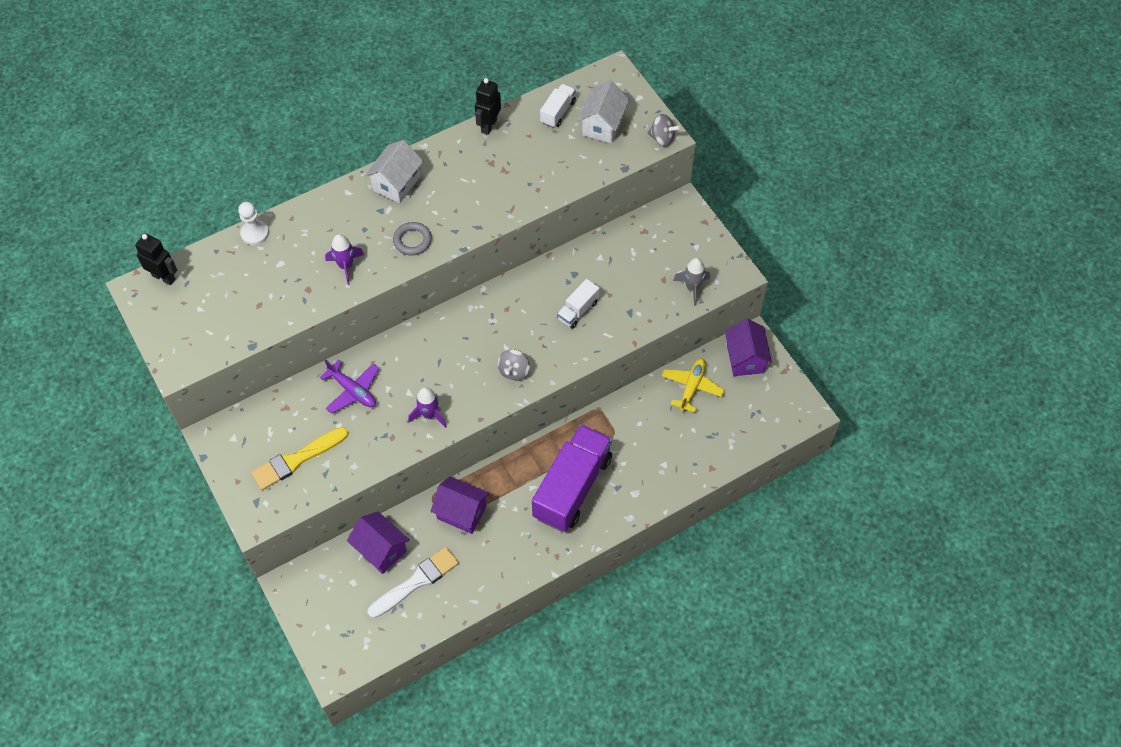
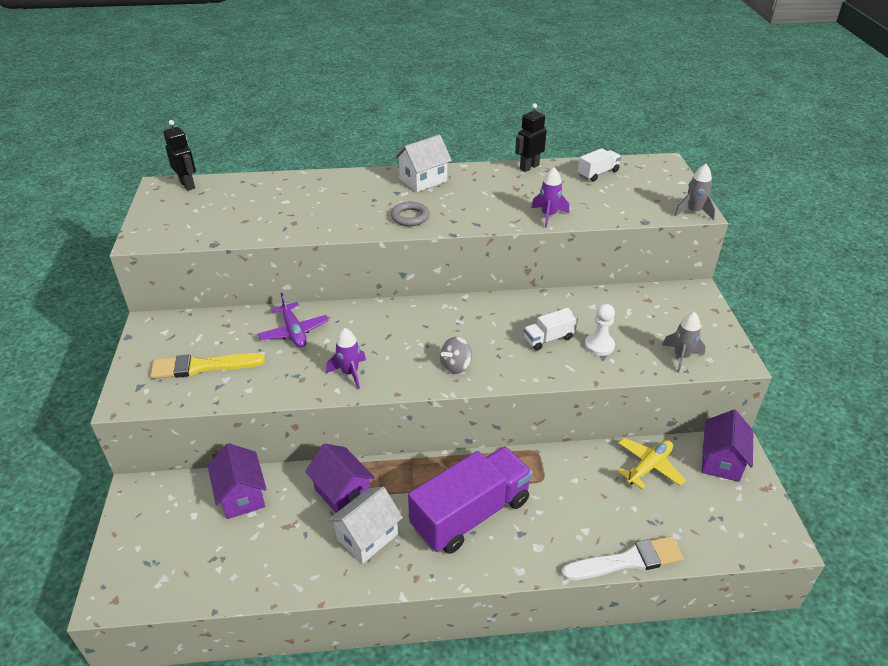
camera: 25 degrees right, 20 degrees down
white pawn [238,202,269,245] -> white pawn moved to [585,304,615,356]
purple rocket [325,234,364,285] -> purple rocket moved to [531,167,569,228]
white brush [368,547,459,618] -> white brush moved to [561,536,684,580]
white house [578,81,629,143] -> white house moved to [328,487,403,564]
grey spinning top [647,114,681,147] -> grey rocket [674,164,716,220]

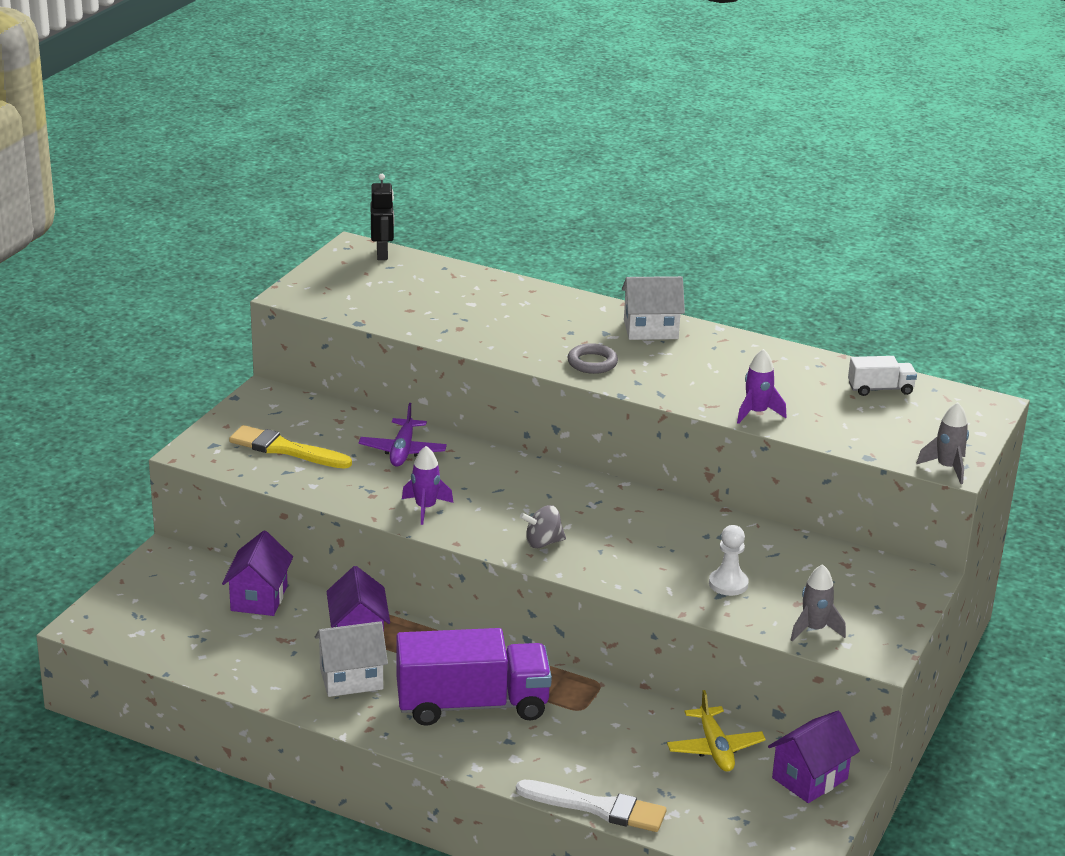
camera: 30 degrees right, 10 degrees down
black robot [515,104,547,172] -> none
white truck [524,308,578,351] -> none
yellow plane [617,438,686,489] -> yellow plane turned 90 degrees clockwise [667,690,766,772]

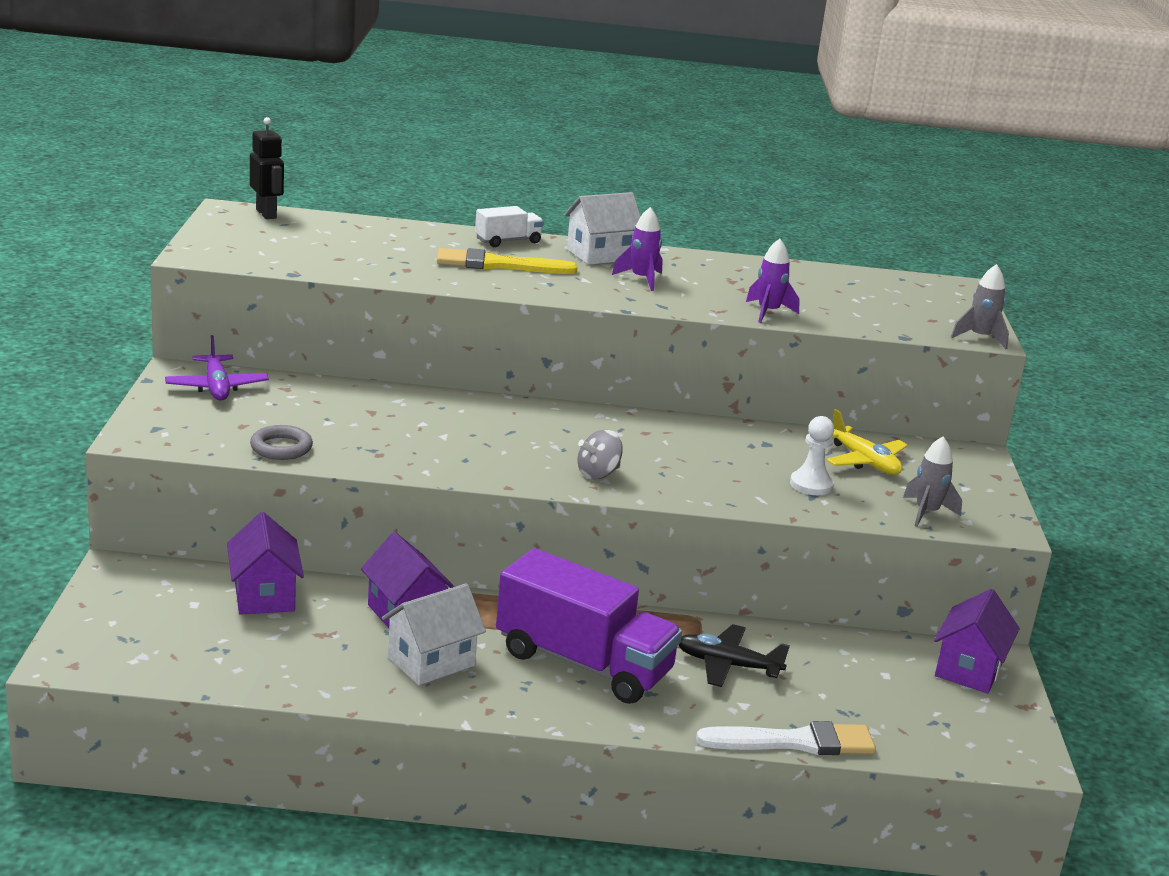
camera: 25 degrees left, 5 degrees down
yellow brush [229,425,352,469] -> yellow brush moved to [437,248,578,274]
purple plane [359,403,447,467] -> purple plane moved to [165,335,269,401]
purple truck [396,628,552,726] -> purple truck turned 60 degrees clockwise [496,548,682,704]
purple rocket [402,446,453,525] -> purple rocket moved to [612,207,663,291]
grey ring [567,343,618,374] -> grey ring moved to [250,425,313,460]
yellow plane [667,690,766,772] -> yellow plane moved to [826,409,908,475]
white truck [848,356,917,396] -> white truck moved to [475,206,544,247]
none -> black plane [679,624,790,687]

